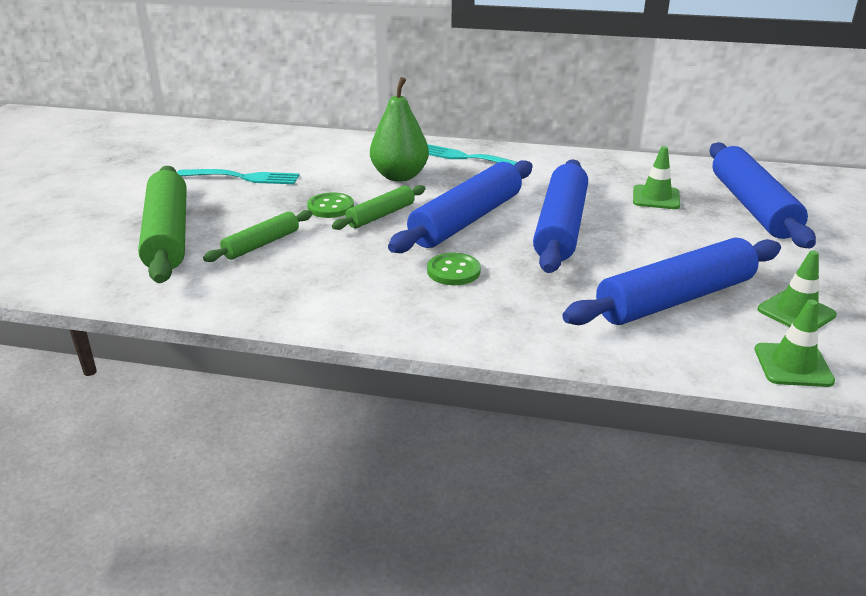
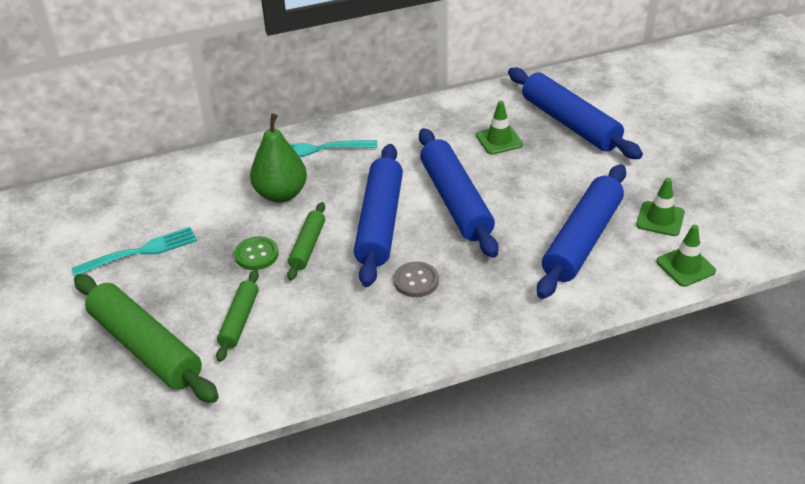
camera: 30 degrees left, 10 degrees up
green button [427,253,481,285] -> grey button [394,262,439,297]

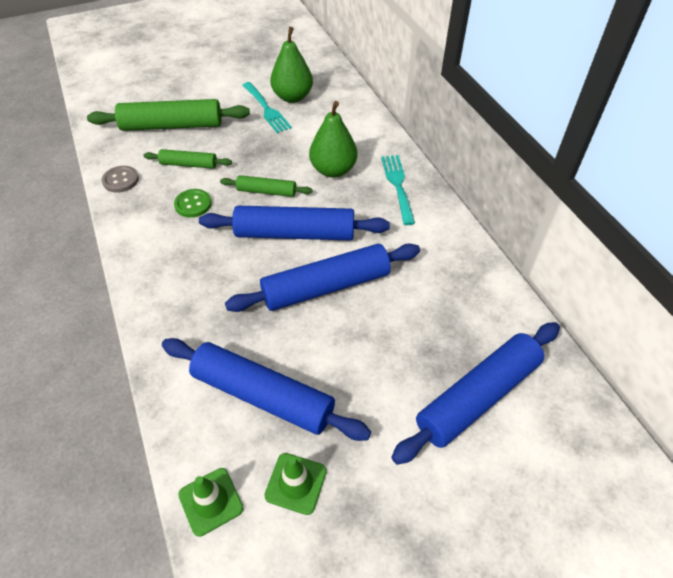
camera: 85 degrees right, 10 degrees up
green rolling pin [74,274,219,403] -> green rolling pin turned 45 degrees clockwise [87,99,250,131]
green button [234,236,279,270] -> green button moved to [174,189,212,218]
grey button [394,262,439,297] -> grey button moved to [102,166,139,193]
green traffic cone [476,101,523,155] -> none
none -> green pear [270,27,313,103]

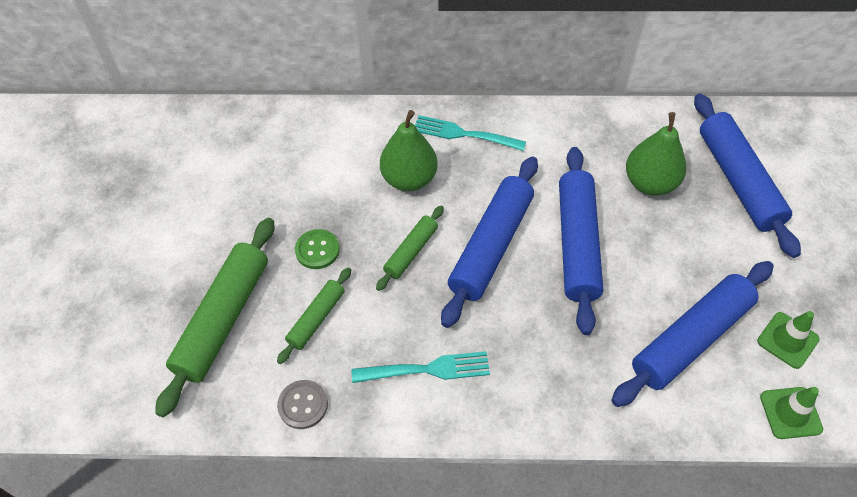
camera: 65 degrees left, 5 degrees up
green button [174,189,212,218] -> green button moved to [295,229,340,269]
turquoise fork [243,82,292,133] -> turquoise fork moved to [352,351,490,383]
green pear [270,27,313,103] -> green pear moved to [626,112,686,196]

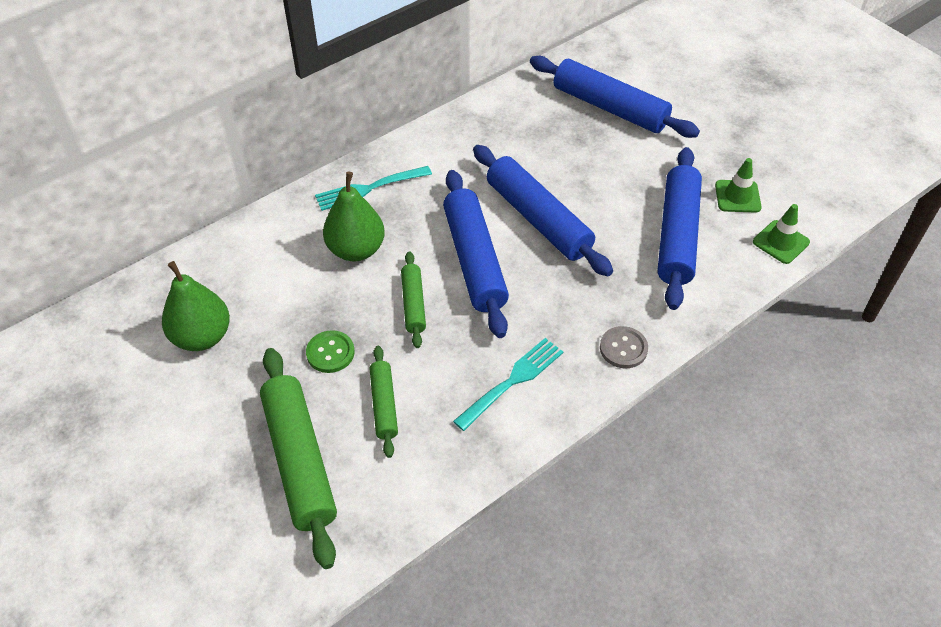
camera: 40 degrees left, 5 degrees down
grey button [277,380,328,429] -> grey button moved to [600,326,648,368]
green pear [626,112,686,196] -> green pear moved to [162,261,230,351]

